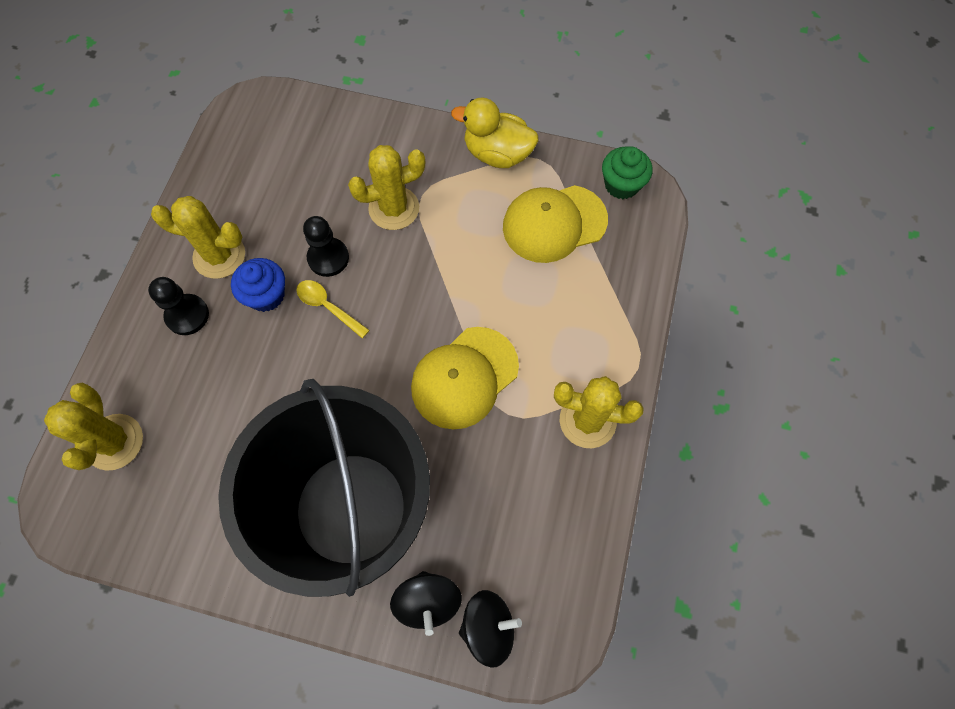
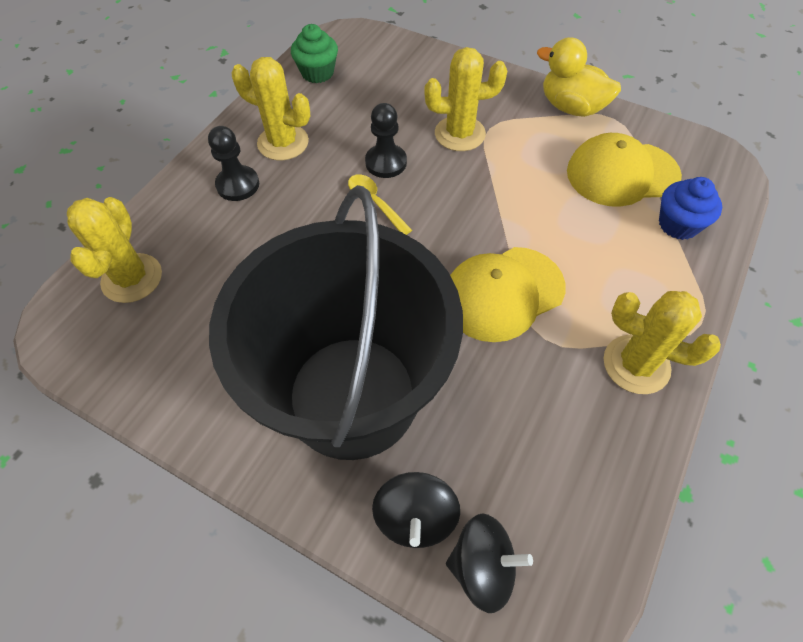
camera: 15 degrees right, 10 degrees down
blue cupcake [231,258,285,312] -> blue cupcake moved to [659,177,722,240]
green cupcake [602,146,652,199] -> green cupcake moved to [291,24,338,83]

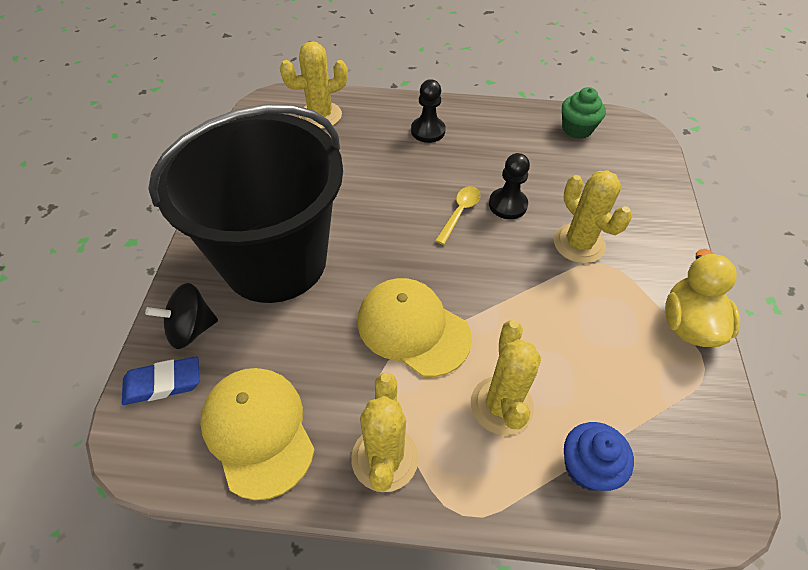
camera: 65 degrees right, 5 degrees down
yellow cactus [232,57,310,160] -> yellow cactus moved to [471,320,541,435]
black spinning top [446,513,533,613] -> blue eraser [122,356,199,405]
yellow cap [567,133,682,207] -> yellow cap moved to [200,368,315,500]

